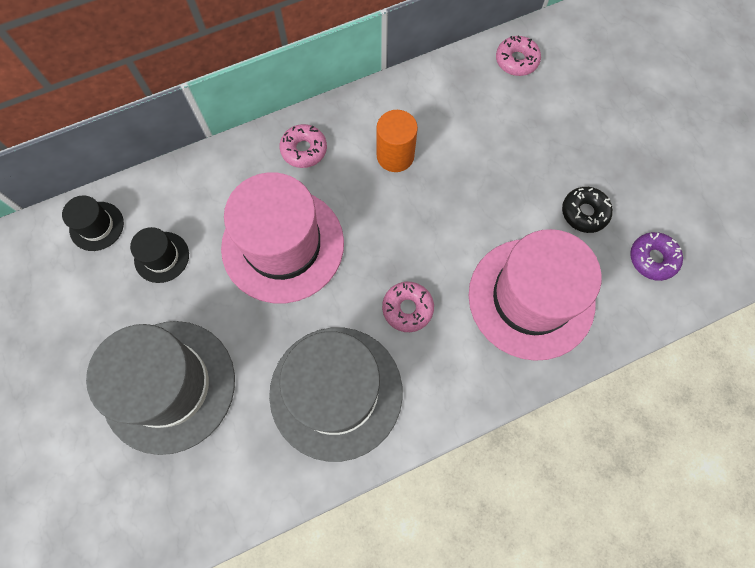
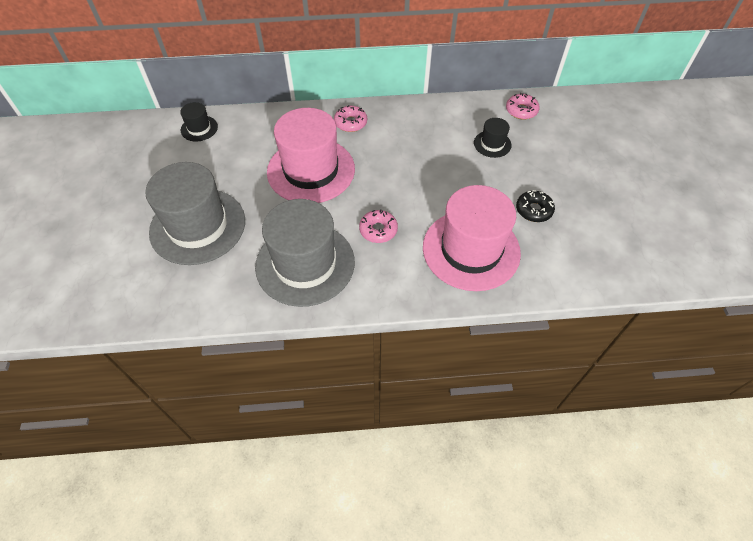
camera: 20 degrees right, 15 degrees down
black hat [130,227,189,283] -> black hat moved to [474,118,512,158]
orange cylinder [377,110,418,172] -> none
purple donut [630,232,683,281] -> none

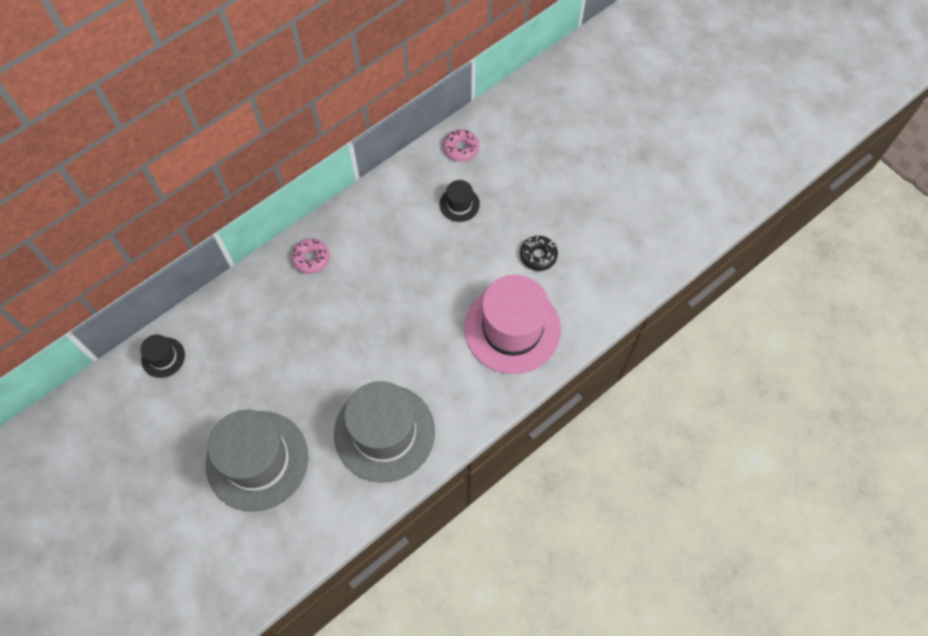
camera: 35 degrees left, 10 degrees up
pink hat [267,108,355,203] -> none
pink donut [359,209,398,243] -> none

